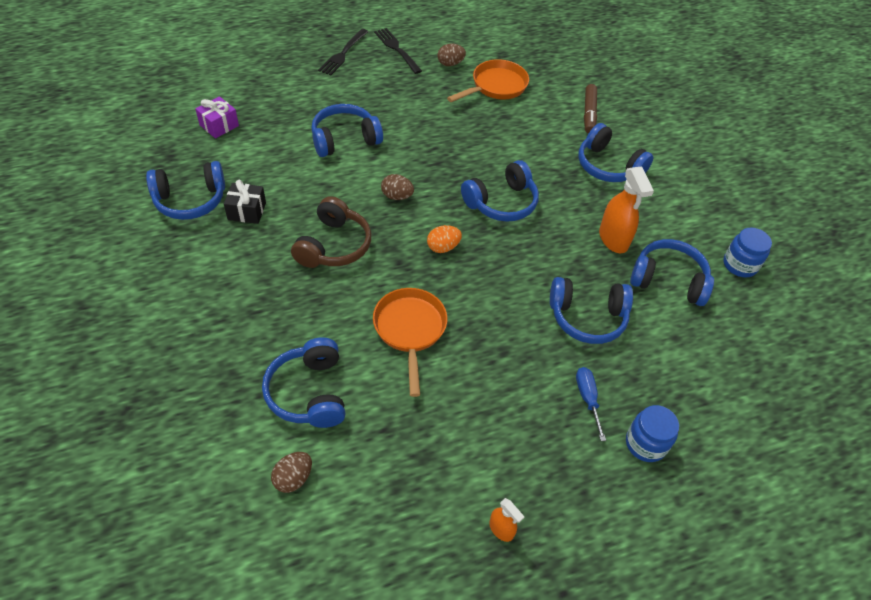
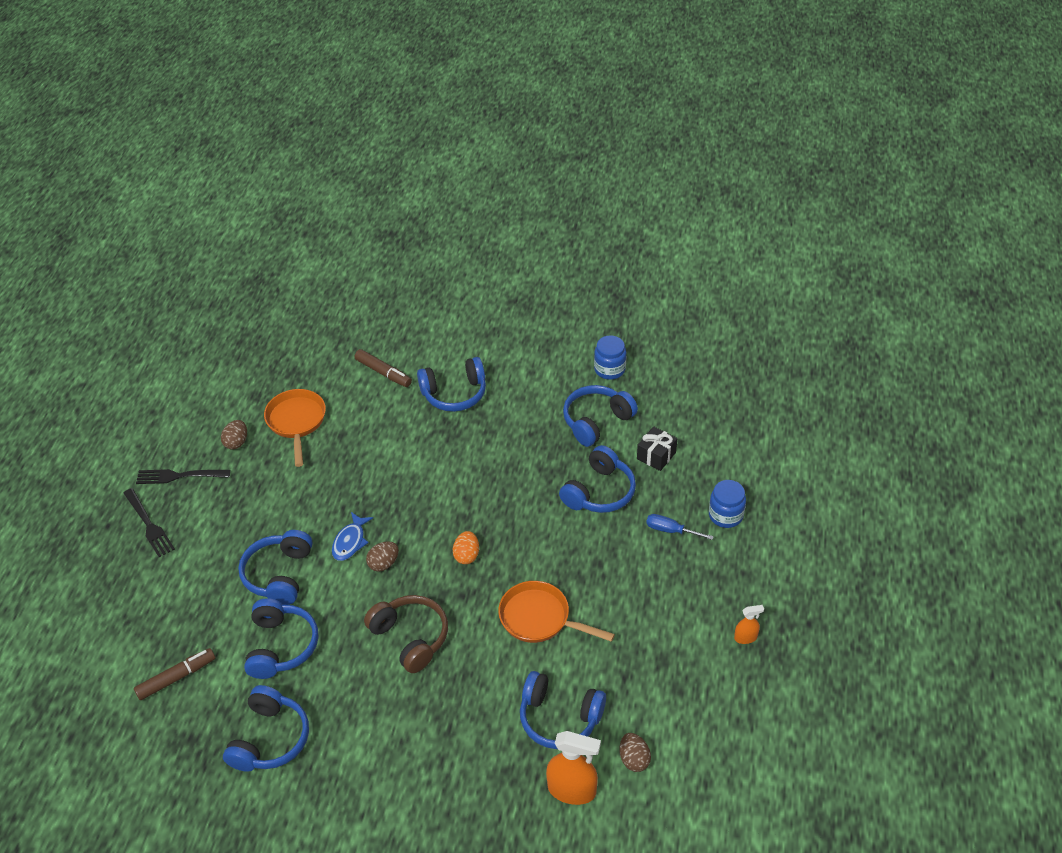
camera: 55 degrees left, 5 degrees down
purple gift [195,96,239,139] -> brown marker [134,648,216,700]
black gift [224,180,266,224] -> black gift moved to [637,426,677,471]
blue headphones [461,160,539,222] -> blue headphones moved to [244,598,318,679]
orange spray bottle [599,167,654,253] -> orange spray bottle moved to [546,731,601,805]
none -> blue fish [332,512,373,561]

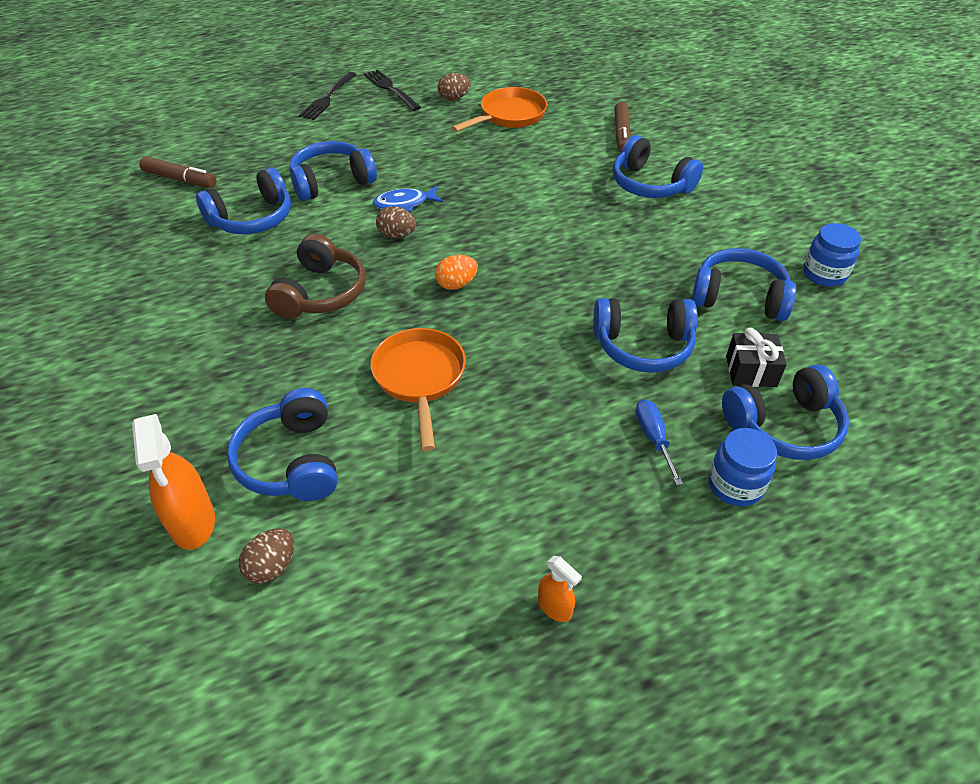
camera: 55 degrees right, 0 degrees up
blue headphones [223,685,309,772] -> blue headphones moved to [722,364,849,460]

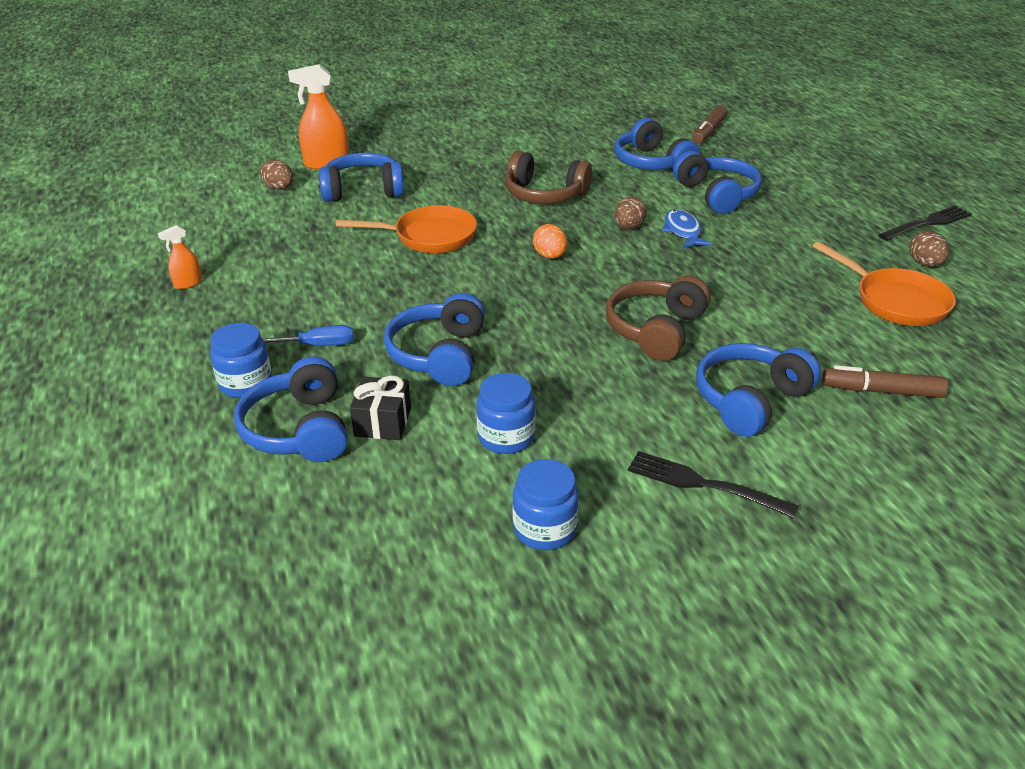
camera: 95 degrees right, 10 degrees down
black fork [299,72,357,120] -> black fork moved to [628,451,799,518]
blue headphones [692,248,796,321] -> blue jar [476,373,536,454]
none -> brown headphones [606,276,711,361]

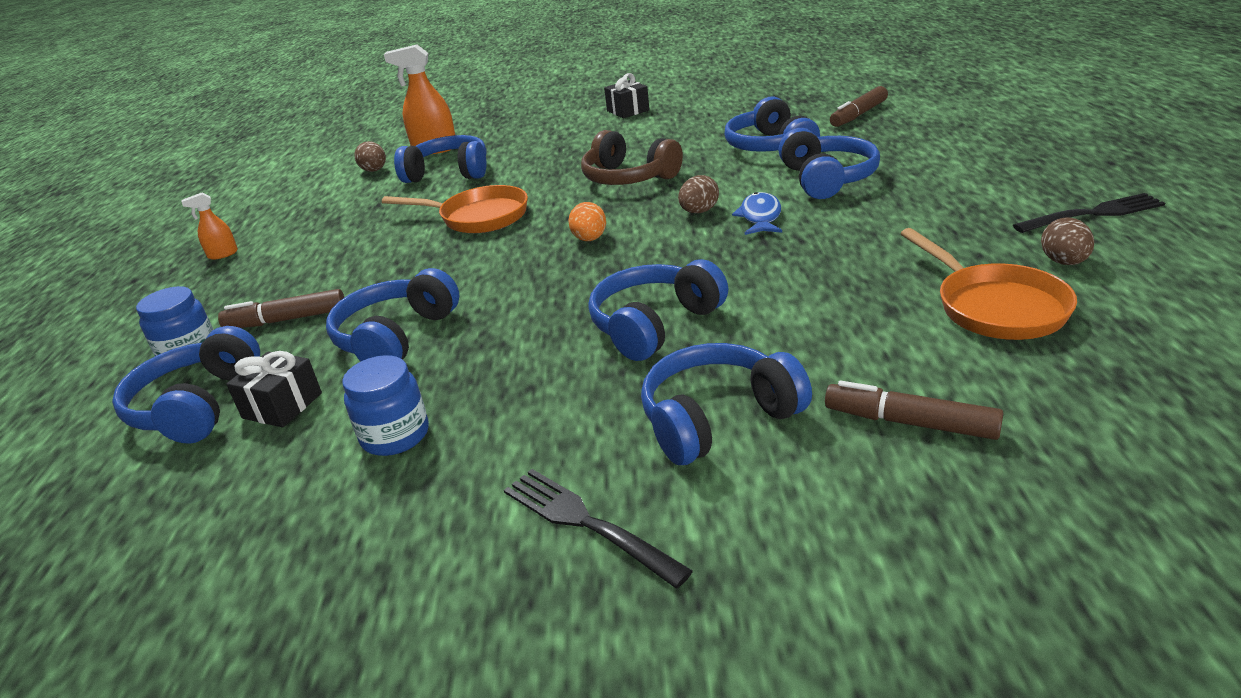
camera: 20 degrees right, 5 degrees down
blue screwdriver [263,325,354,346] -> brown marker [218,289,344,328]
blue jar [512,459,579,550] -> none
brown headphones [606,276,711,361] -> blue headphones [589,259,728,361]
none -> black gift [604,73,650,118]

